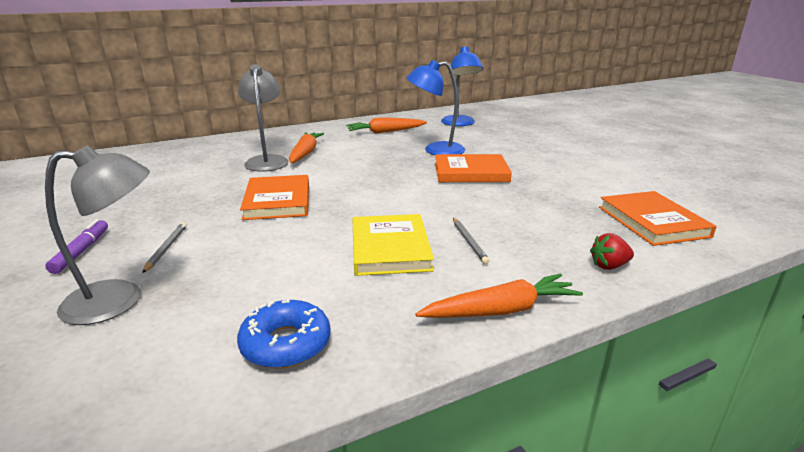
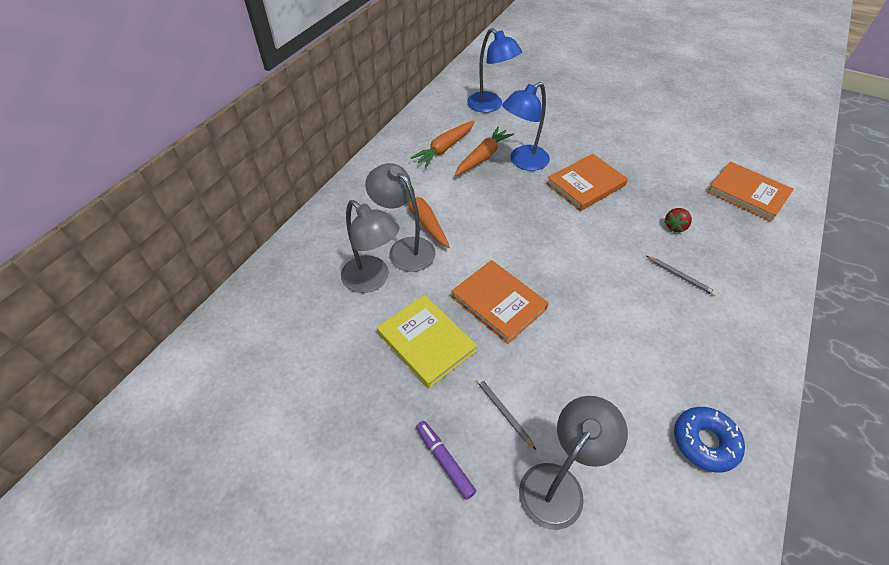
camera: 35 degrees left, 25 degrees up
yellow book [352,214,434,276] -> yellow book moved to [377,295,477,388]
orange carrot [416,273,583,318] -> orange carrot moved to [455,127,514,176]
red strawberry [590,233,634,270] -> red strawberry moved to [665,208,692,232]
none -> grey lamp [341,200,399,293]

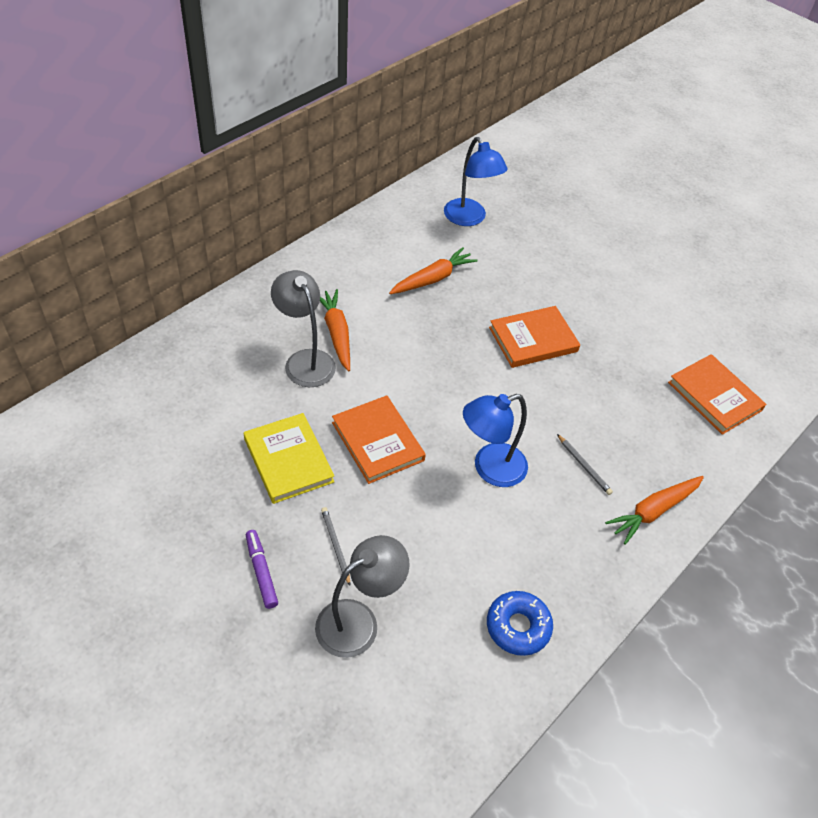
camera: 10 degrees right, 0 degrees up
grey lamp [341,200,399,293] -> none
orange carrot [411,121,475,167] -> orange carrot moved to [605,476,704,545]
blue lamp [502,82,550,171] -> blue lamp moved to [463,394,528,487]
red strawberry [665,208,692,232] -> none

